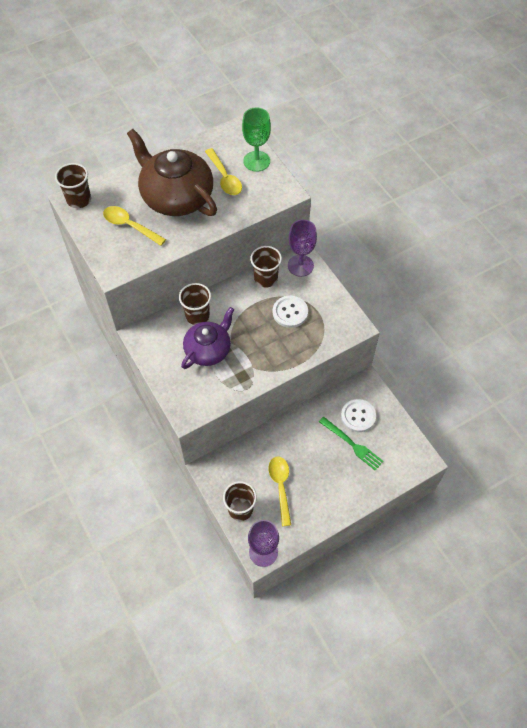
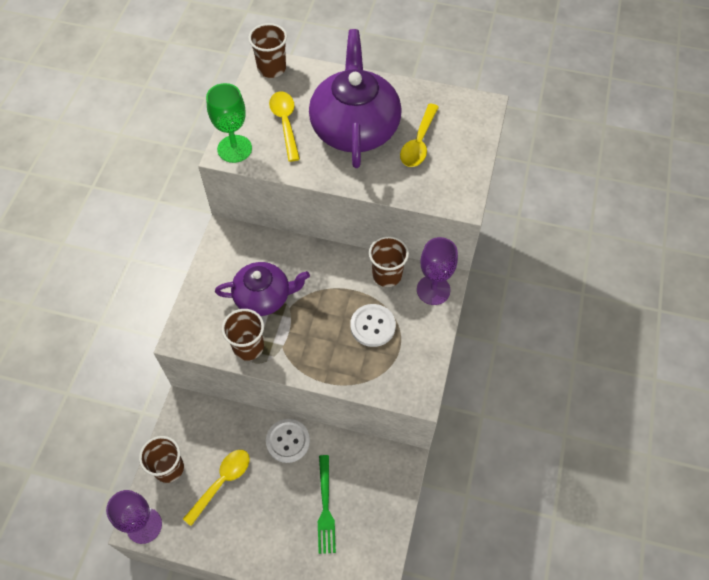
camera: 45 degrees right, 0 degrees up
brown teapot [127,129,217,216] -> purple teapot [309,29,402,168]
brown cup [179,283,211,325] -> brown cup moved to [222,309,264,361]
green goblet [242,107,271,172] -> green goblet moved to [206,83,252,163]
white button [341,399,376,432] -> white button moved to [266,419,310,463]

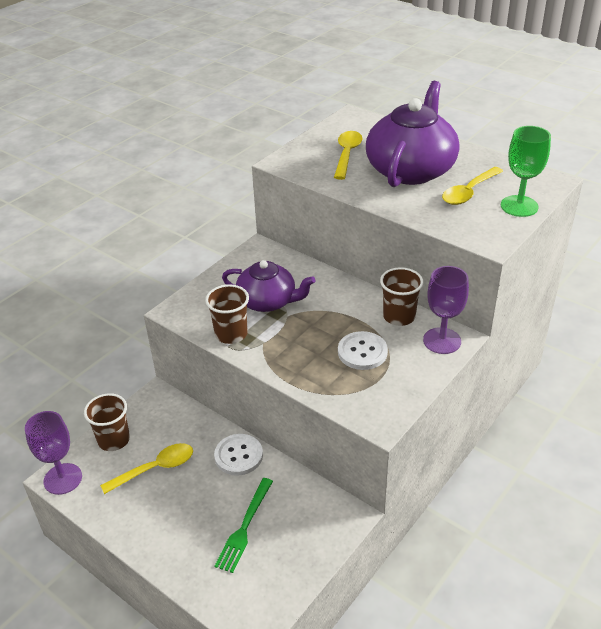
camera: 25 degrees right, 20 degrees down
green goblet [206,83,252,163] -> green goblet moved to [501,126,551,217]
brown cup [248,23,287,78] -> none

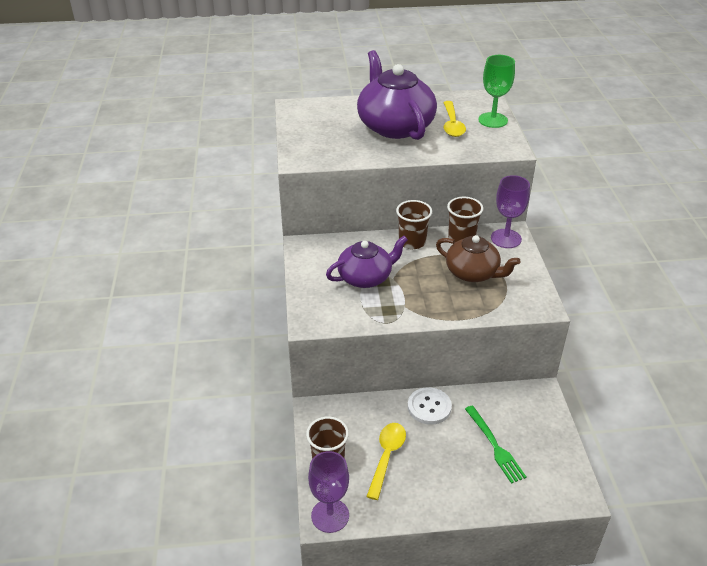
camera: 45 degrees left, 0 degrees up
brown cup [205,284,249,344] -> brown cup moved to [396,200,432,249]
yellow spoon [334,131,362,180] -> none
white button [338,331,388,370] -> brown teapot [436,235,521,282]

